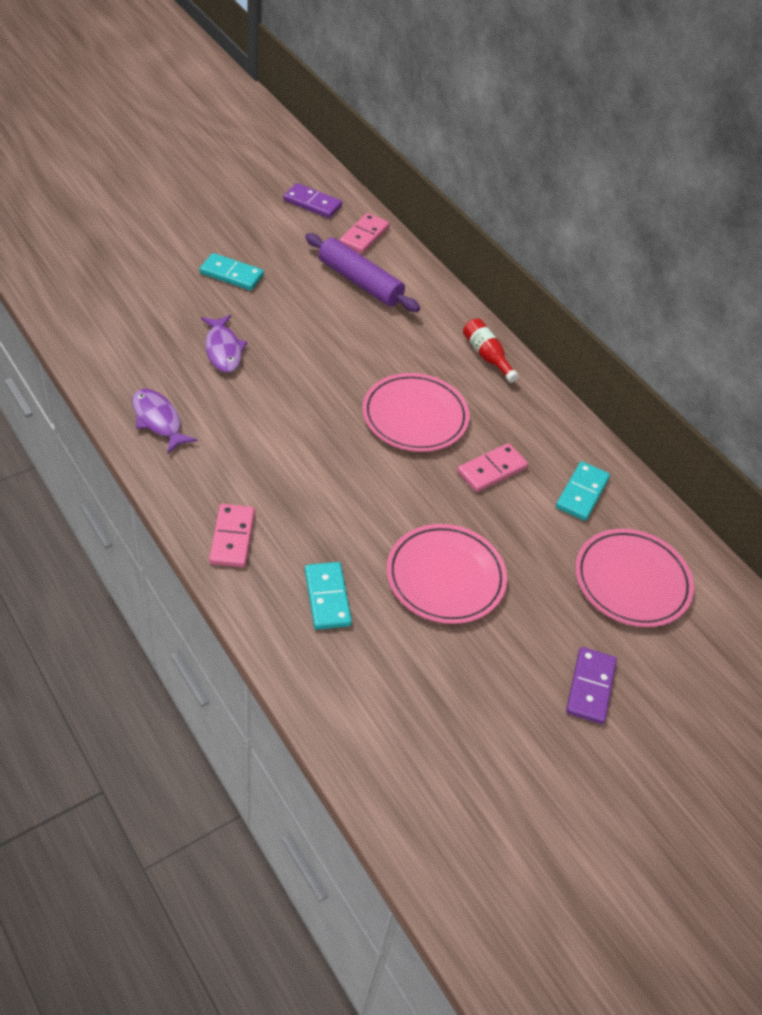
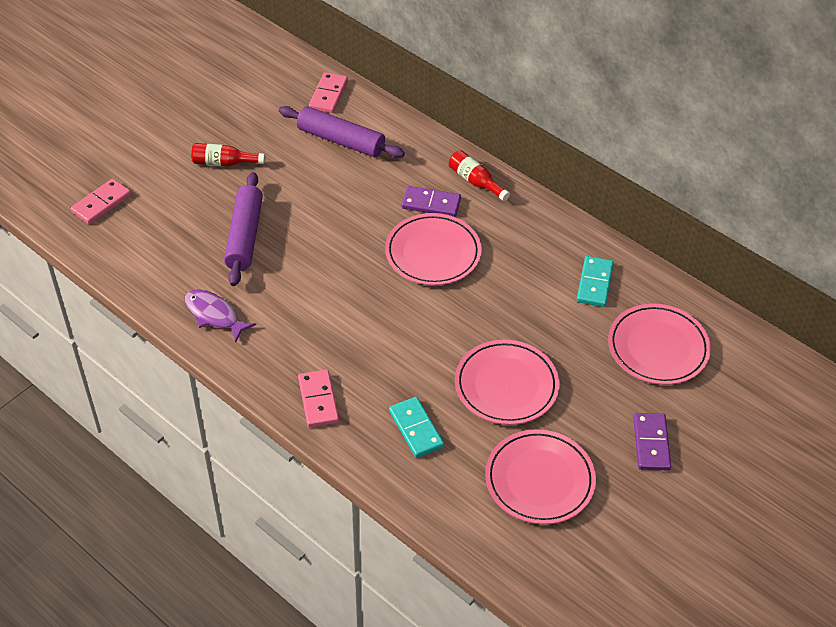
camera: 10 degrees left, 0 degrees up
turquoise domino [200,253,264,291] -> red bottle [191,143,265,166]
purple fish [201,315,247,373] -> purple rolling pin [224,172,263,286]
purple domino [283,183,342,218] -> purple domino moved to [401,186,461,217]
pink domino [457,443,528,492] -> pink domino moved to [71,179,131,224]
none -> pink plate [485,429,596,524]

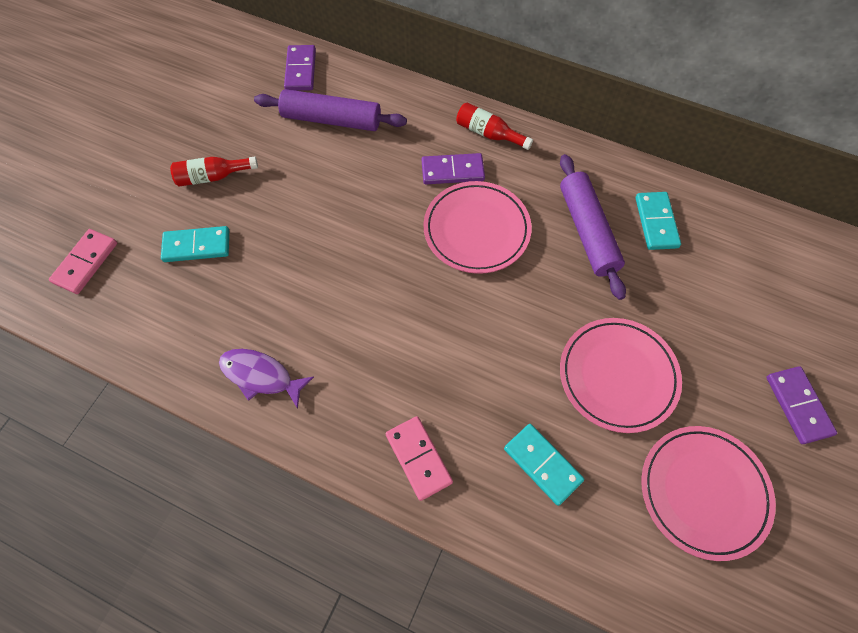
camera: 15 degrees left, 15 degrees up
purple rolling pin [224,172,263,286] -> purple rolling pin moved to [560,154,626,300]
pink domino [309,72,348,113] -> purple domino [284,45,316,91]
pink plate [608,304,711,385] -> none
none -> turquoise domino [161,226,229,262]

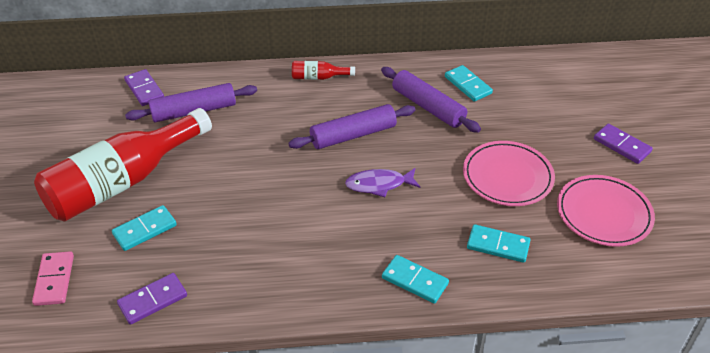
camera: 30 degrees left, 20 degrees down
red bottle [170,156,258,187] -> red bottle [34,108,212,221], size x2.49
purple fish [219,349,314,409] -> purple fish moved to [345,168,420,197]
pink domino [386,416,453,501] -> turquoise domino [382,255,449,304]
purple domino [422,153,485,184] -> purple domino moved to [117,273,187,325]
pink plate [423,181,532,274] -> purple rolling pin [288,104,416,149]

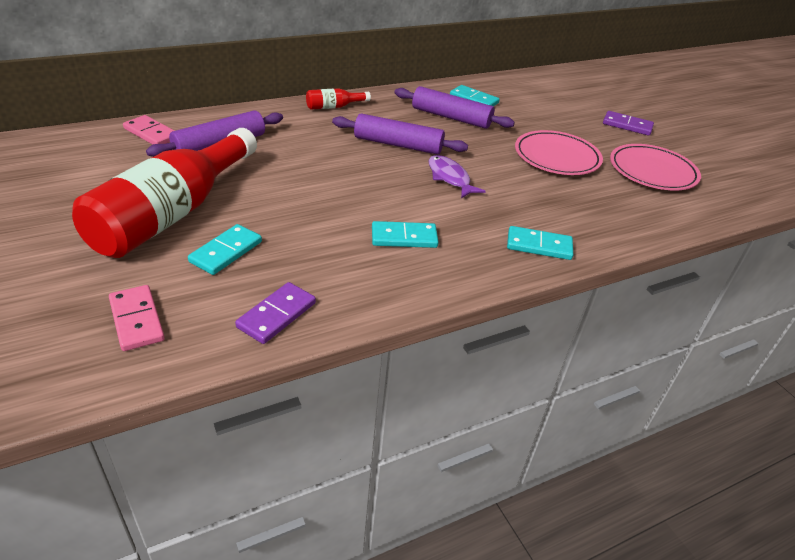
camera: 25 degrees left, 5 degrees down
purple domino [124,69,164,106] -> pink domino [123,115,175,145]
purple rolling pin [288,104,416,149] -> purple rolling pin turned 60 degrees clockwise [332,113,468,155]
purple fish [345,168,420,197] -> purple fish turned 90 degrees clockwise [428,155,486,198]
turquoise domino [467,224,531,263] -> turquoise domino moved to [372,221,439,248]

